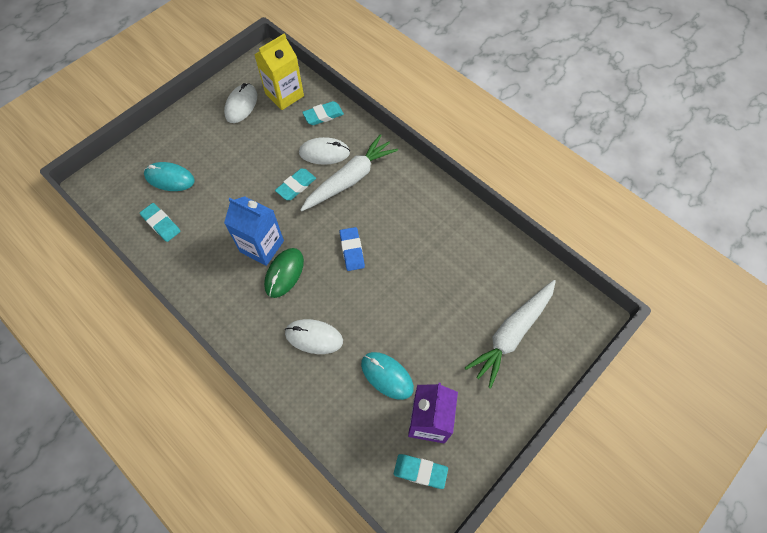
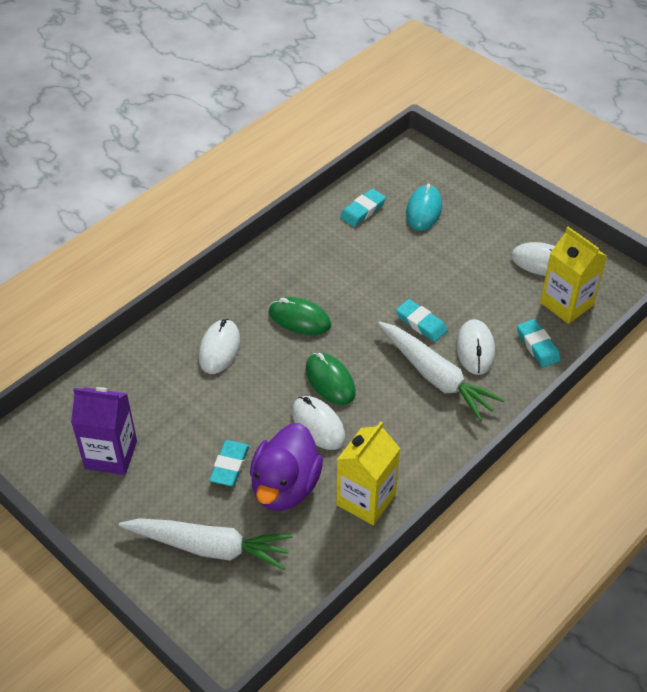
camera: 90 degrees right, 15 degrees down
blue carton [224,196,284,266] -> none
blue eraser [339,227,365,271] -> green mouse [306,352,356,405]
turquoise mouse [361,352,414,400] -> none
turquoise eraser [394,454,448,489] -> turquoise eraser moved to [209,440,249,486]
white carrot [465,280,556,389] -> white carrot turned 150 degrees clockwise [119,518,292,570]
none -> purple duck [250,423,323,511]
none -> white mouse [292,396,345,450]
none -> yellow carton [336,422,400,525]

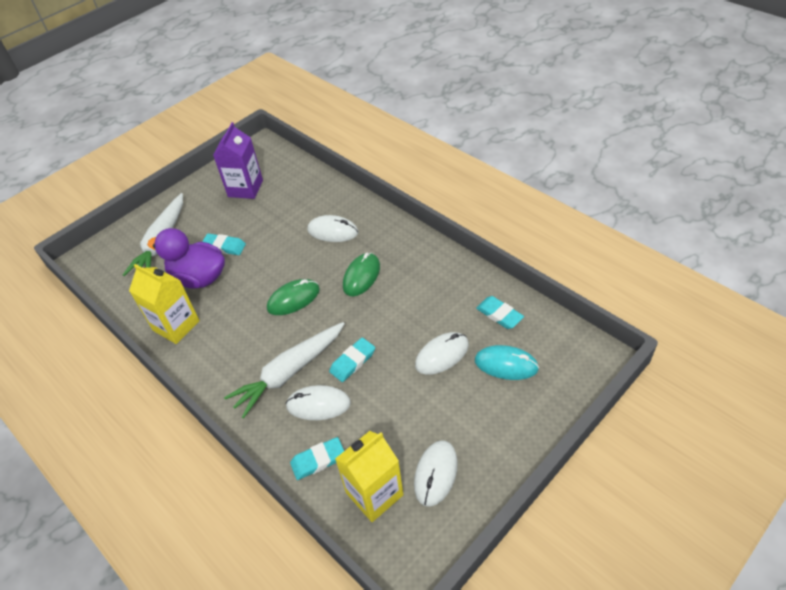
camera: 95 degrees right, 0 degrees up
white mouse [292,396,345,450] -> white mouse moved to [415,332,469,375]

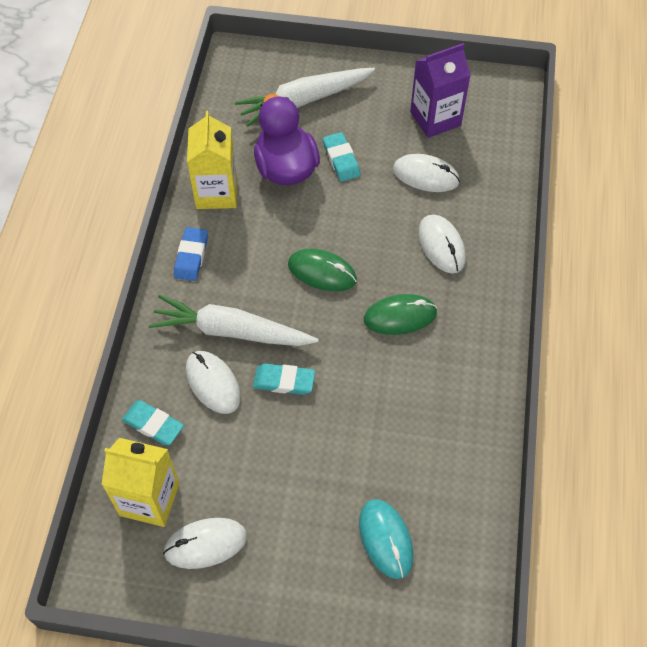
camera: 50 degrees right, 10 degrees up
white mouse [415,332,469,375] -> white mouse moved to [393,154,460,192]
turquoise eraser [476,296,524,329] -> none
none -> blue eraser [174,227,208,281]

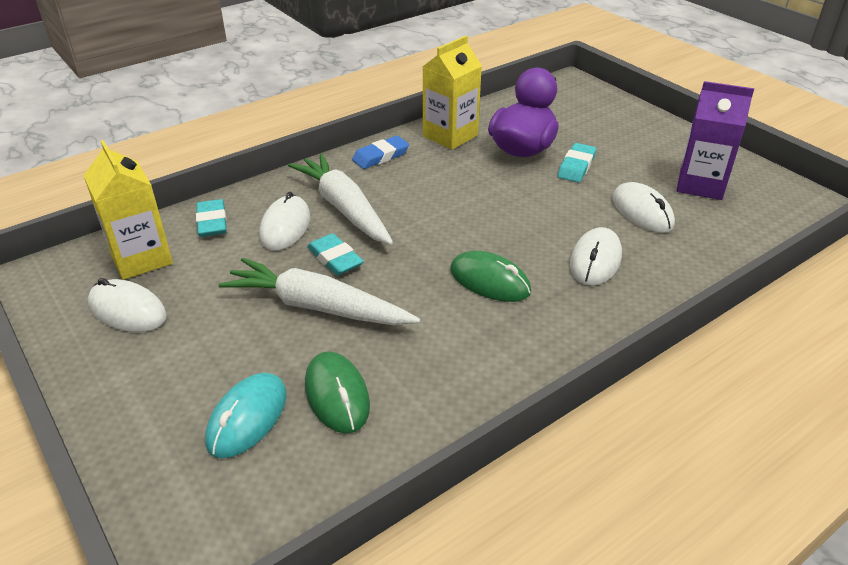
camera: 45 degrees right, 20 degrees down
white carrot [235,68,375,126] -> white carrot moved to [218,258,420,325]
green mouse [288,249,357,291] -> green mouse moved to [305,351,370,433]

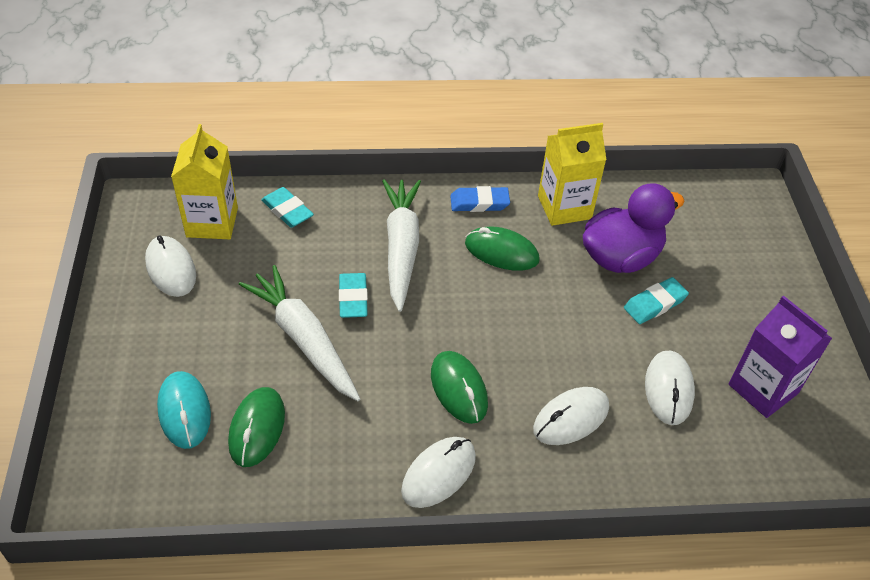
camera: 30 degrees right, 10 degrees up
turquoise eraser [196,199,227,237] -> turquoise eraser turned 60 degrees counterclockwise [261,187,314,228]
turquoise mouse [205,373,287,458] -> turquoise mouse turned 75 degrees counterclockwise [157,371,211,449]
white mouse [259,192,310,251] -> white mouse moved to [401,437,476,508]
none -> green mouse [465,227,540,271]

